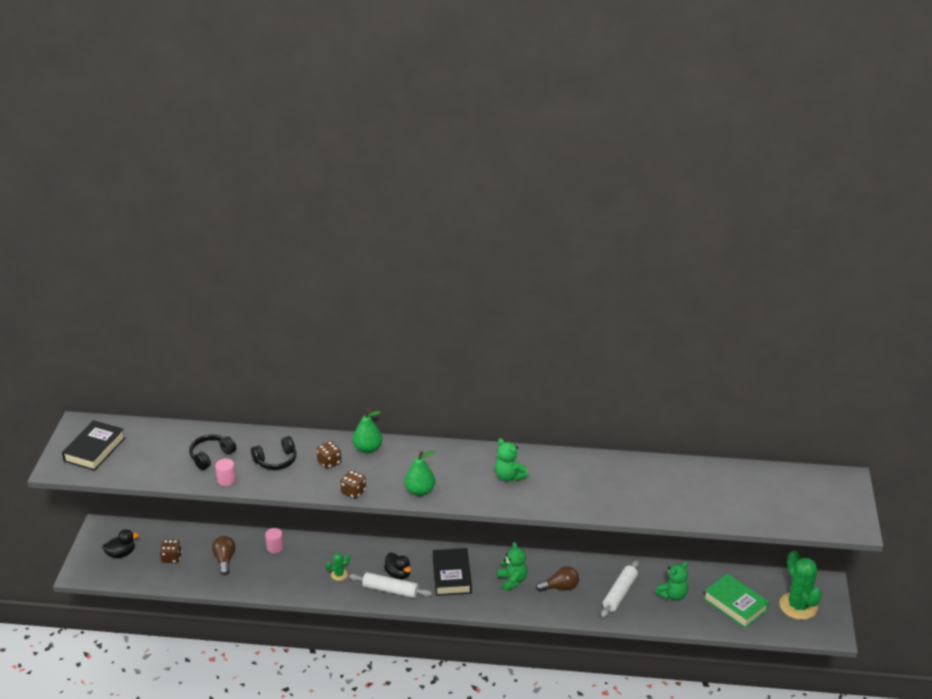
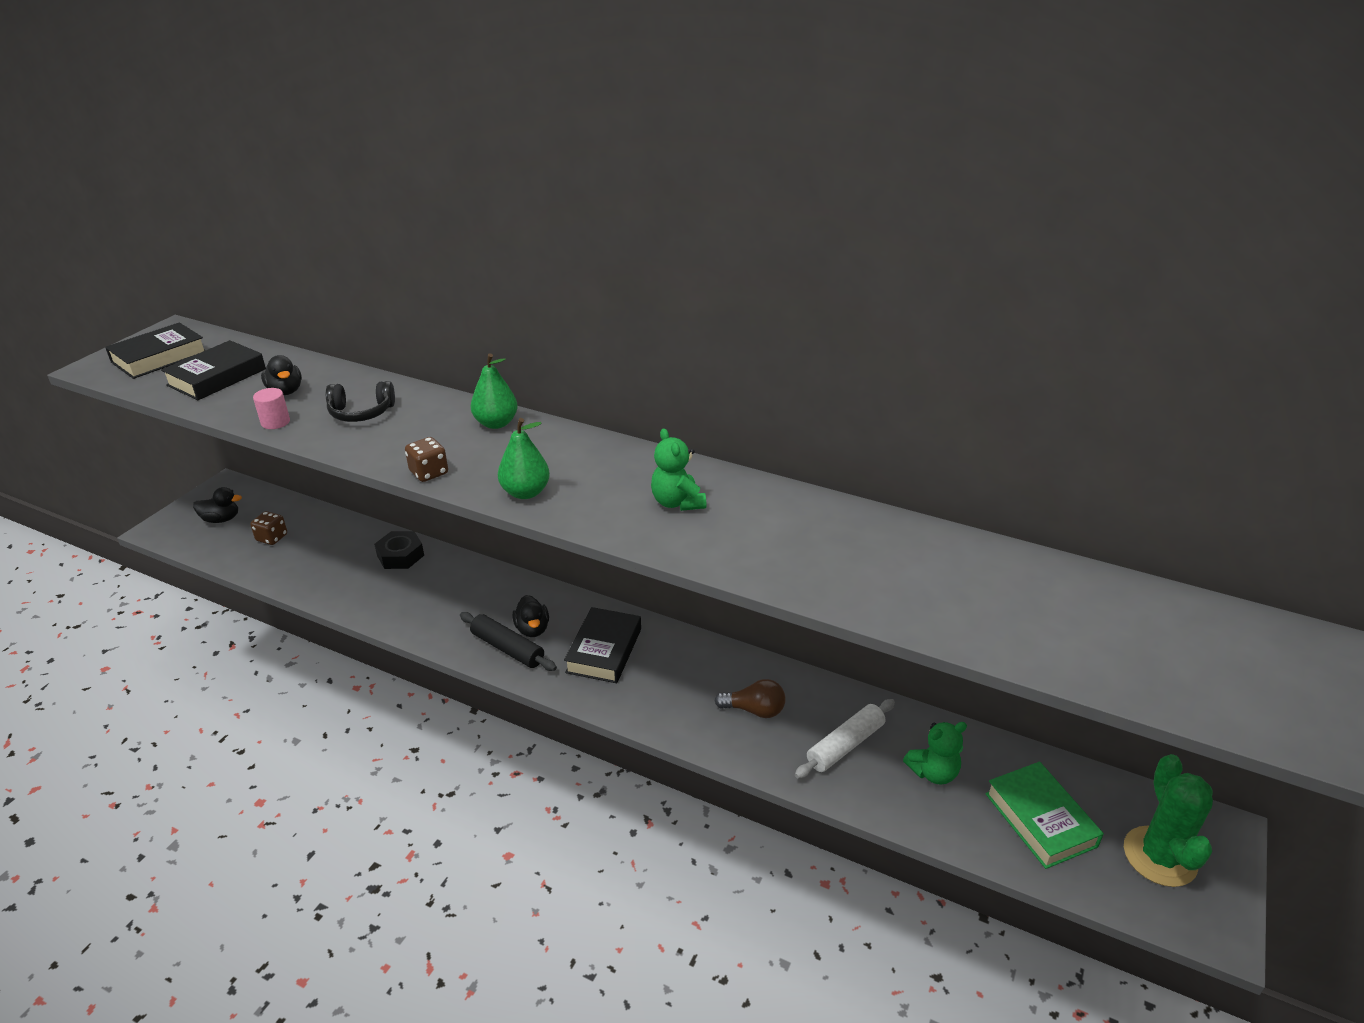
camera: 20 degrees right, 0 degrees up
black headphones [189,434,236,470] -> black duck [261,355,302,395]
brown light bulb [212,536,235,575] -> none
pink cylinder [265,528,284,553] -> black nut [374,531,424,569]
brown dice [316,441,341,469] -> none
green cactus [326,553,350,581] -> none
white rolling pin [349,572,432,598] -> black rolling pin [460,612,557,671]
green teddy bear [498,542,527,591] -> none
none -> black book [161,340,266,400]

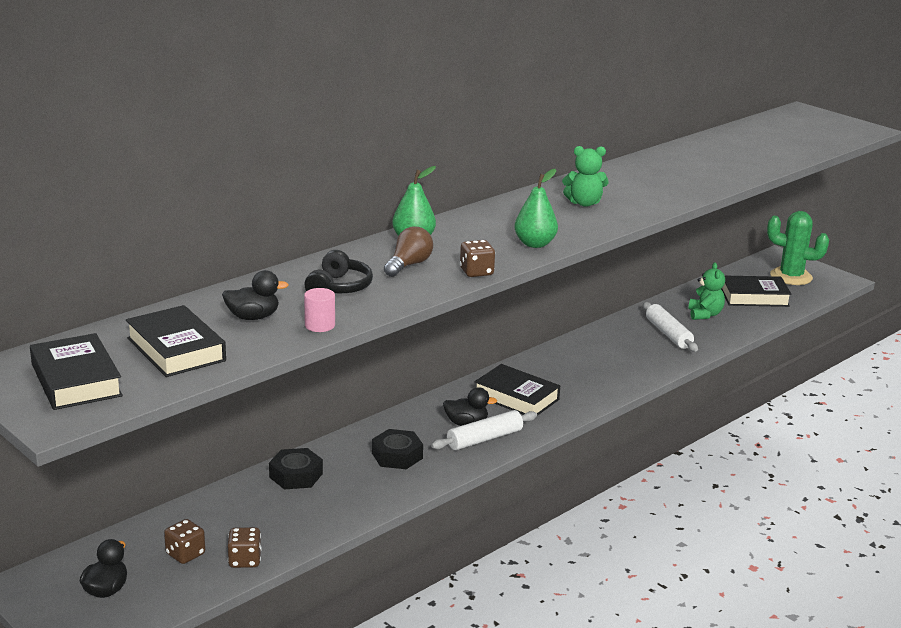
camera: 70 degrees left, 10 degrees down
black rolling pin [460,612,557,671] -> white rolling pin [431,410,537,450]
brown light bulb [715,679,786,718] -> brown light bulb moved to [384,226,433,277]
green book [985,762,1104,869] -> black book [721,276,792,307]
none -> brown dice [228,527,262,568]
none -> black nut [372,429,423,469]

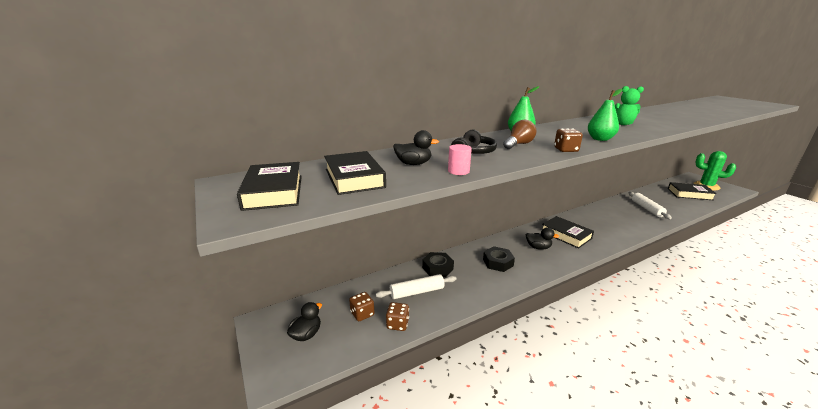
camera: 15 degrees right, 0 degrees up
white rolling pin [431,410,537,450] -> white rolling pin moved to [376,274,456,299]
green teddy bear [688,262,725,320] -> none

